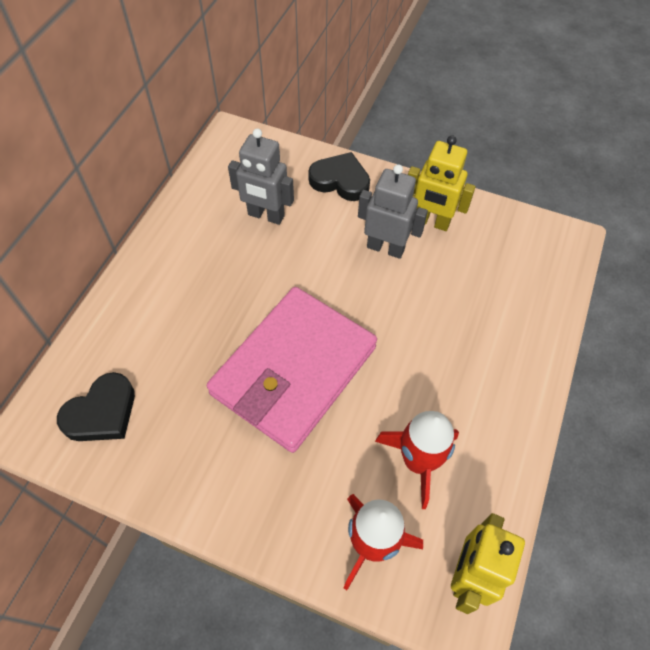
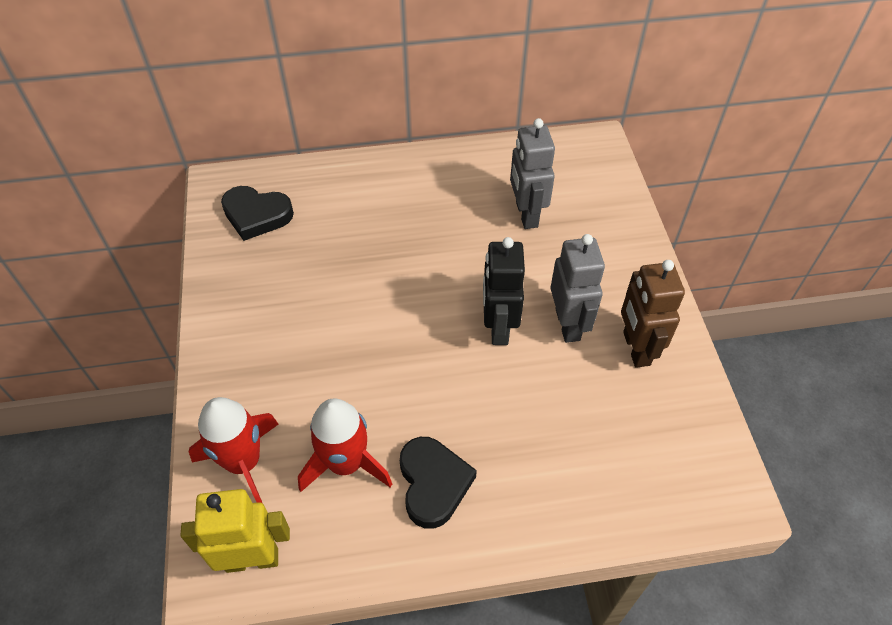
camera: 60 degrees right, 5 degrees down
pink wallet [207,287,377,453] -> none
black heart [308,152,370,201] -> black heart moved to [400,437,477,529]
yellow robot [408,135,476,231] -> brown robot [621,260,685,368]
none -> black robot [483,237,525,345]

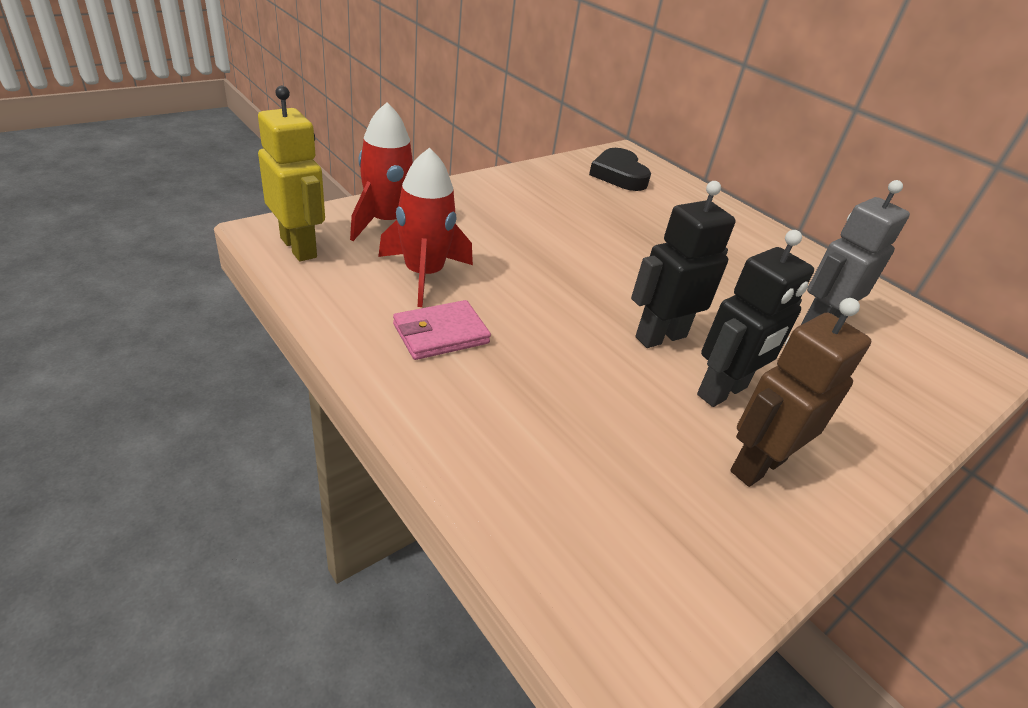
camera: 55 degrees right, 15 degrees down
black heart [400,437,477,529] -> pink wallet [393,300,491,360]
grey robot [550,234,605,343] -> black robot [697,230,814,407]

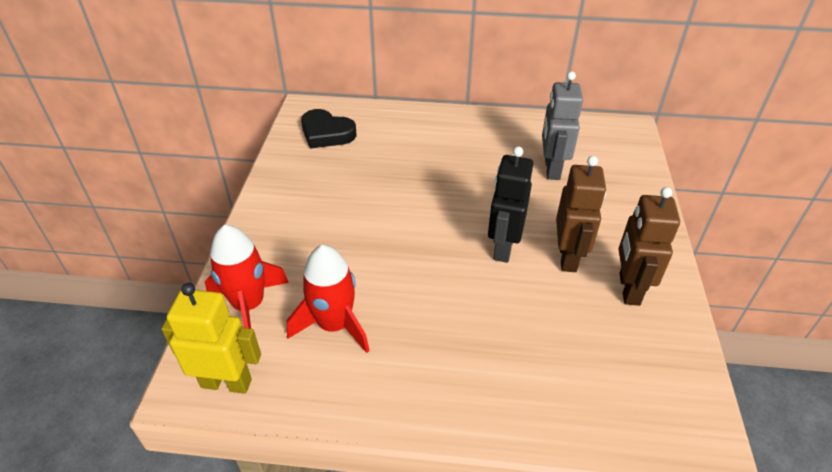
camera: 40 degrees left, 5 degrees up
pink wallet [393,300,491,360] -> none
black robot [697,230,814,407] -> brown robot [556,156,606,272]

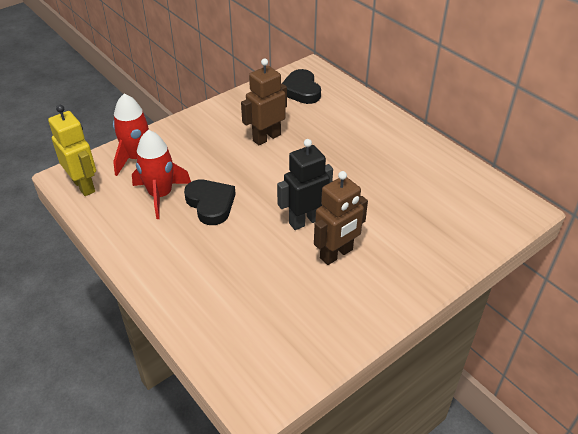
camera: 45 degrees right, 0 degrees up
grey robot [542,71,583,180] -> none
brown robot [619,187,680,306] -> brown robot moved to [241,58,287,145]
none -> black heart [184,180,236,225]

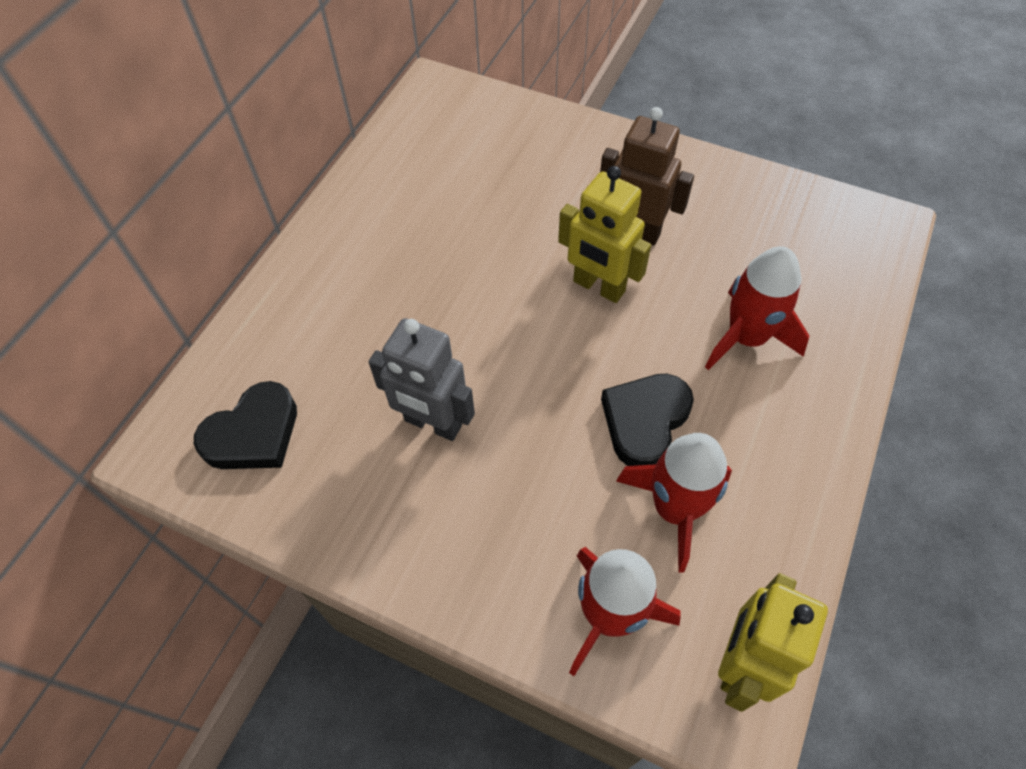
camera: 115 degrees left, 15 degrees up
brown robot [241,58,287,145] -> grey robot [369,318,475,441]
black robot [277,139,333,230] -> yellow robot [558,166,651,303]
none -> red rocket [705,246,809,370]

